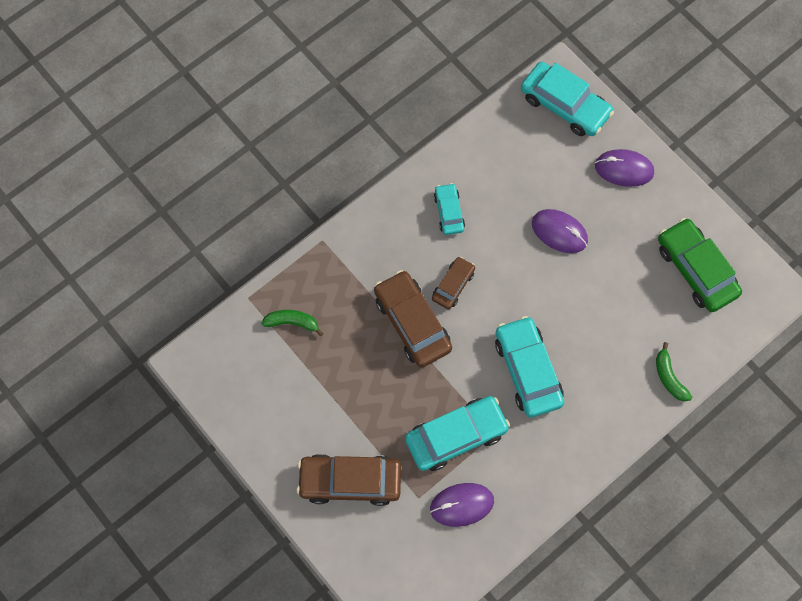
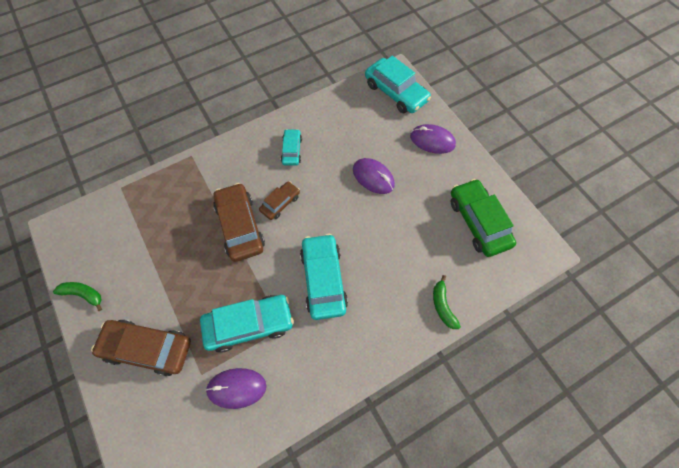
camera: 10 degrees right, 5 degrees down
green banana [261,310,324,336] -> green banana moved to [53,282,102,311]

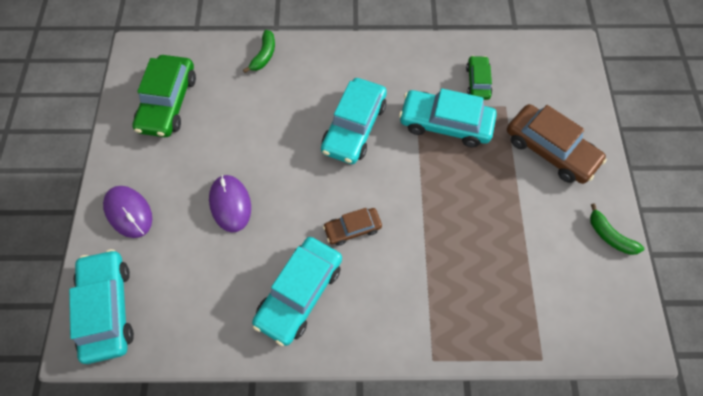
camera: 150 degrees left, 0 degrees up
purple mouse [206,368,267,409] -> green car [466,56,492,100]
brown car [213,183,265,262] -> none
turquoise car [281,129,302,166] -> turquoise car [252,237,342,346], size x1.79

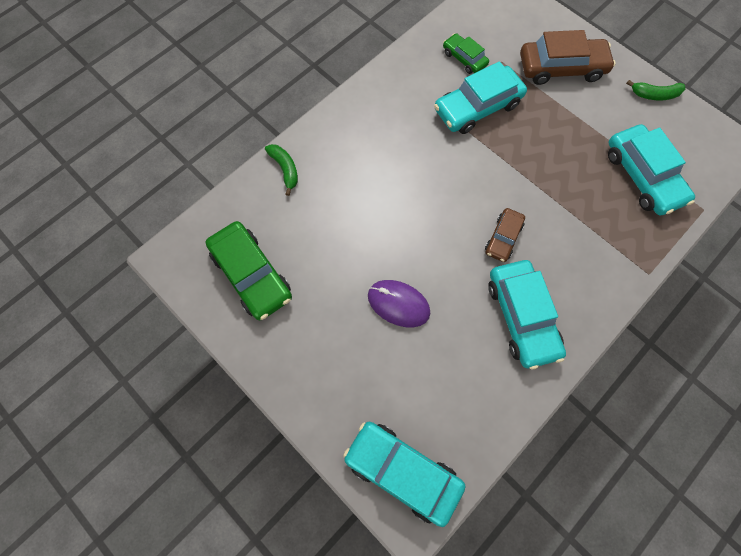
camera: 45 degrees left, 5 degrees up
purple mouse [103,186,152,238] -> none
turquoise car [321,78,387,164] -> turquoise car moved to [608,124,695,216]

